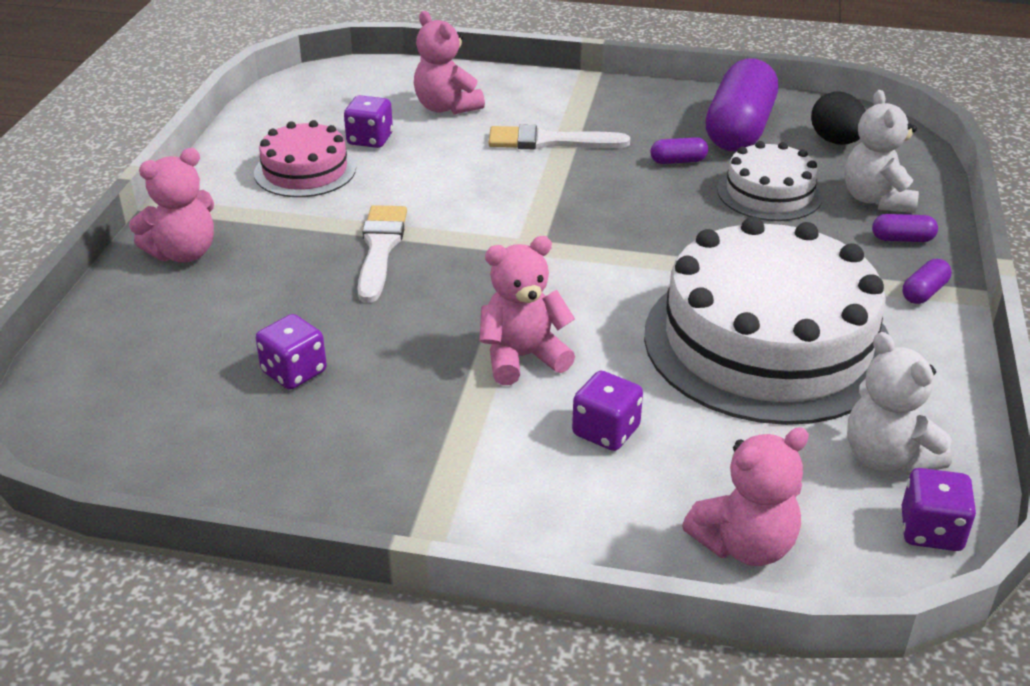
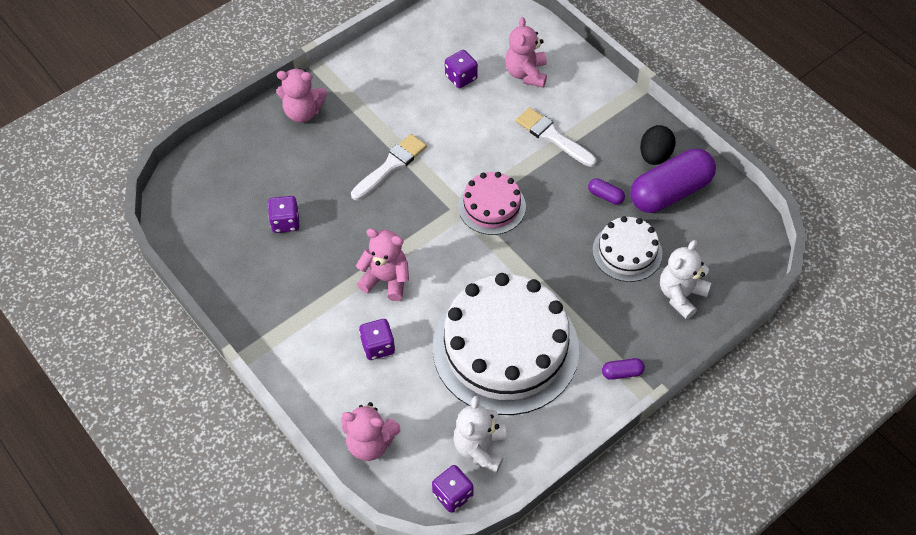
camera: 40 degrees right, 20 degrees up
pink cake [254,120,356,197] -> pink cake moved to [458,172,526,235]
black egg [811,91,866,144] -> black egg moved to [640,125,675,165]
purple capsule [872,214,938,242] -> none

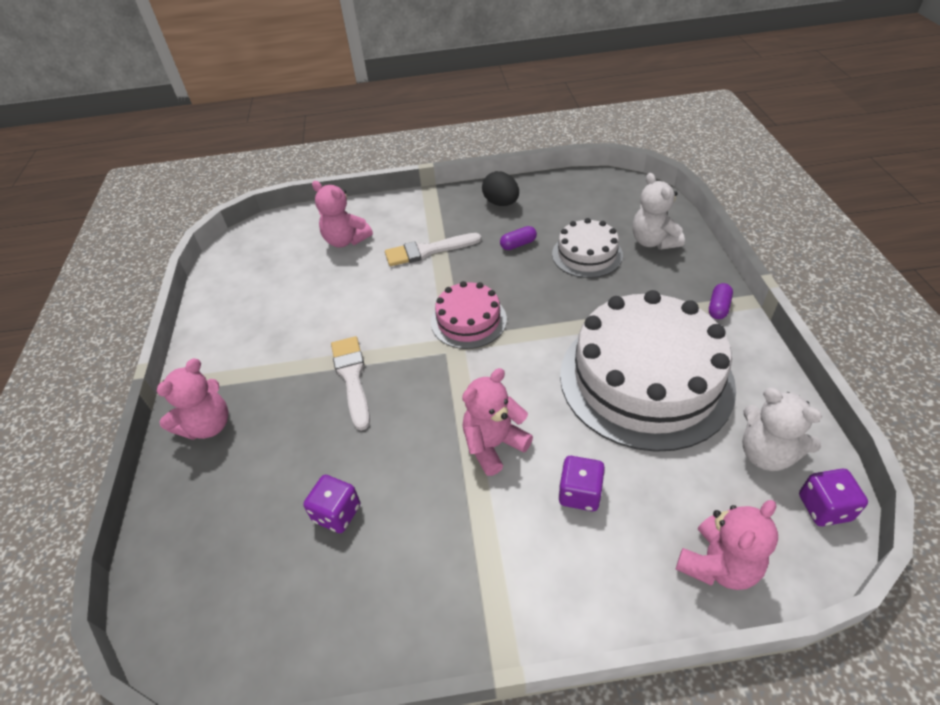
camera: 55 degrees left, 10 degrees down
purple dice [445,50,478,88] -> none
purple capsule [630,149,716,213] -> none

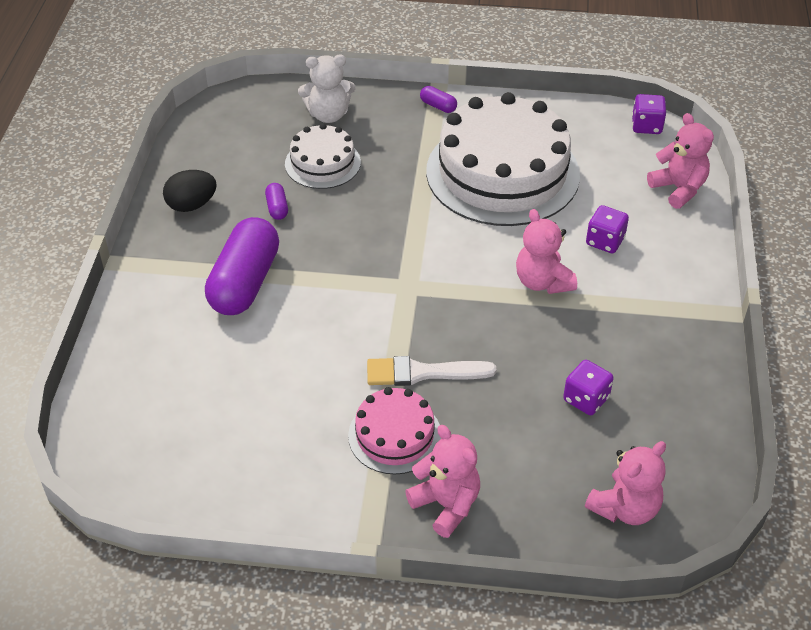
camera: 80 degrees left, 0 degrees up
pink teddy bear [312,181,373,247] -> pink teddy bear moved to [585,441,666,525]
white brush [385,233,481,266] -> purple capsule [205,217,279,315]
pink cake [431,281,507,349] -> pink cake moved to [348,387,441,474]
white teddy bear [742,388,822,471] -> none

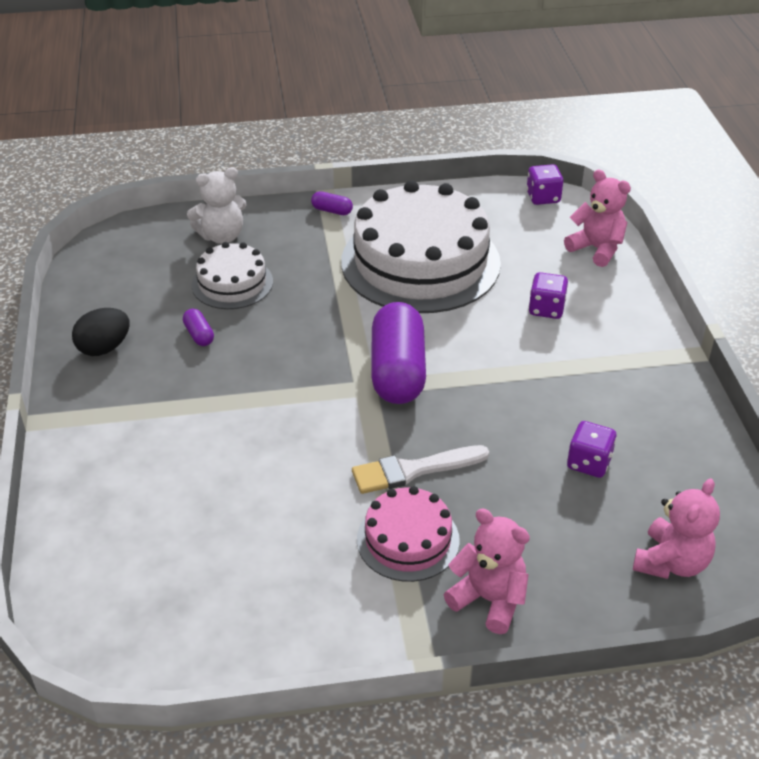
camera: 15 degrees left, 5 degrees down
purple capsule [205,217,279,315] -> purple capsule moved to [371,302,426,404]
pink teddy bear [516,209,577,294] -> none

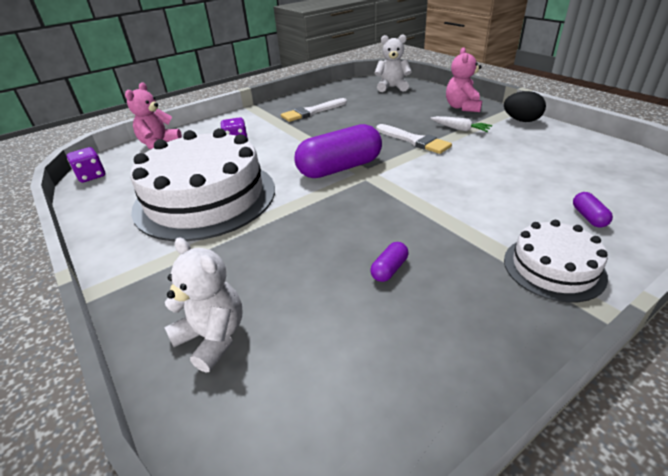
camera: 115 degrees left, 5 degrees down
black egg [72,308,130,356] -> black egg moved to [504,91,546,122]
white cake [191,242,273,309] -> white cake moved to [504,220,608,303]
purple capsule [311,191,353,215] -> purple capsule moved to [573,192,613,228]
pink cake [357,486,460,582] -> white carrot [430,116,492,132]
purple dice [567,421,616,478] -> none
pink teddy bear [633,478,720,579] -> white teddy bear [375,34,412,92]
none -> white brush [281,98,347,122]

